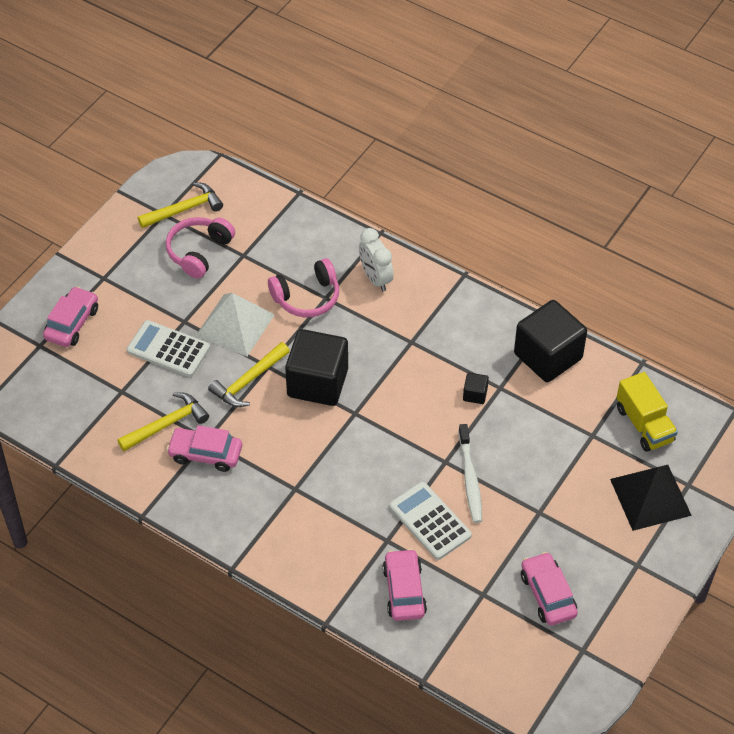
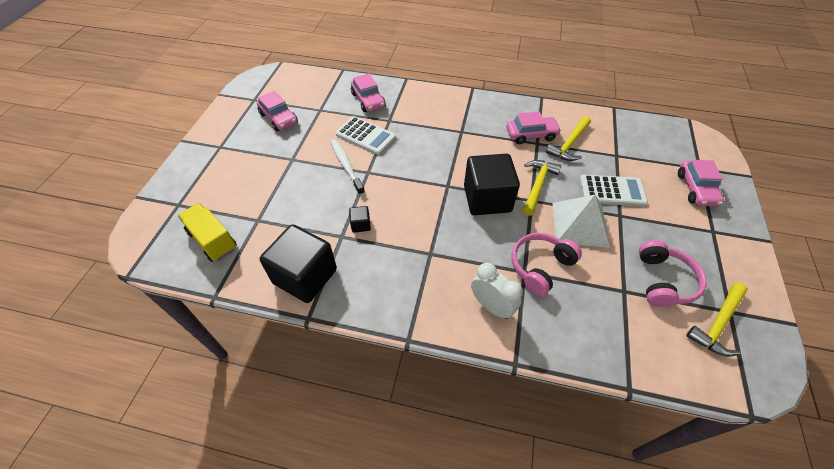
camera: 160 degrees right, 0 degrees up
black pyramid [610,465,692,531] -> none

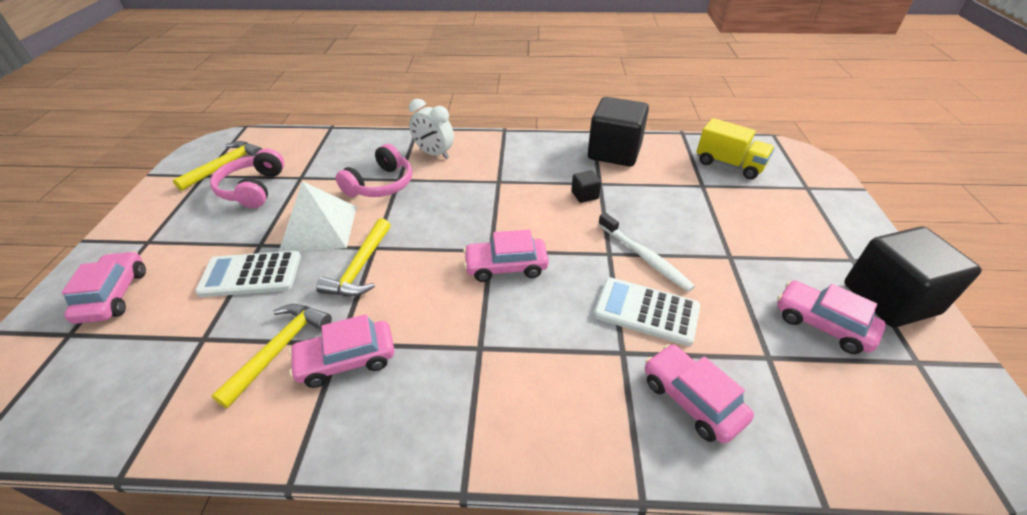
camera: 170 degrees right, 10 degrees down
black cube [464,154,520,215] -> black cube moved to [844,227,982,327]
none -> pink car [463,230,549,282]

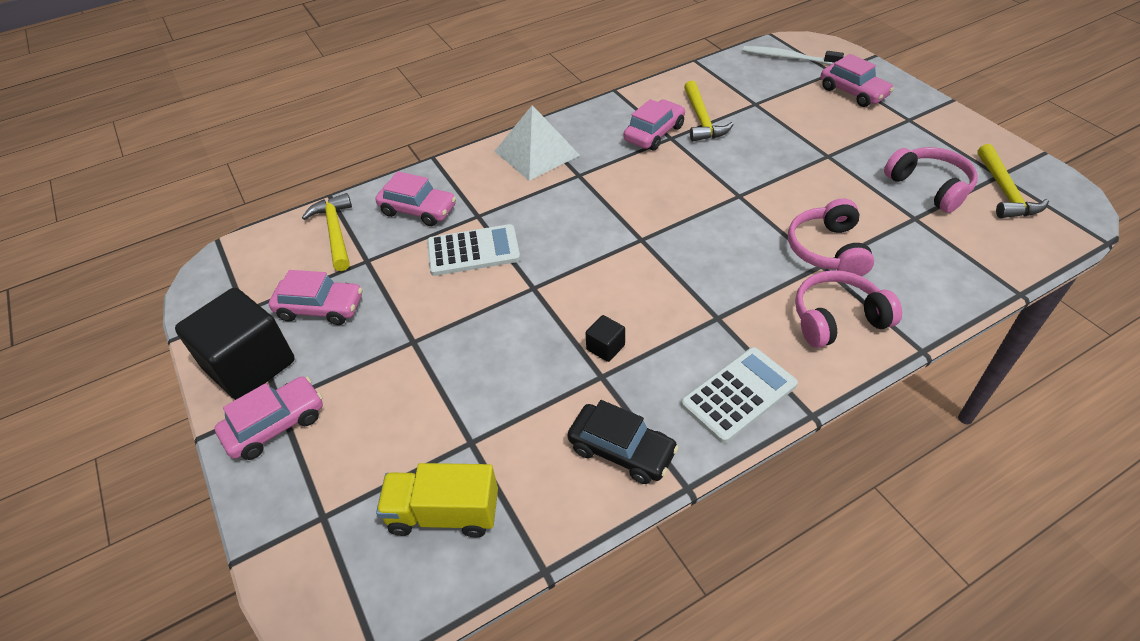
camera: 150 degrees right, 5 degrees up
white calculator [195,251,301,297] -> white calculator moved to [681,347,798,443]
white pyramid [279,181,357,252] -> white pyramid moved to [494,105,580,181]
yellow hammer [316,218,391,296] -> yellow hammer moved to [302,193,352,271]
white clock [409,99,454,159] -> pink headphones [795,270,902,348]
pink car [463,230,549,282] -> pink car moved to [215,376,323,460]
black cube [588,97,649,167] -> black car [567,400,679,484]
white toothbrush [598,213,695,292] -> white toothbrush moved to [743,46,844,65]

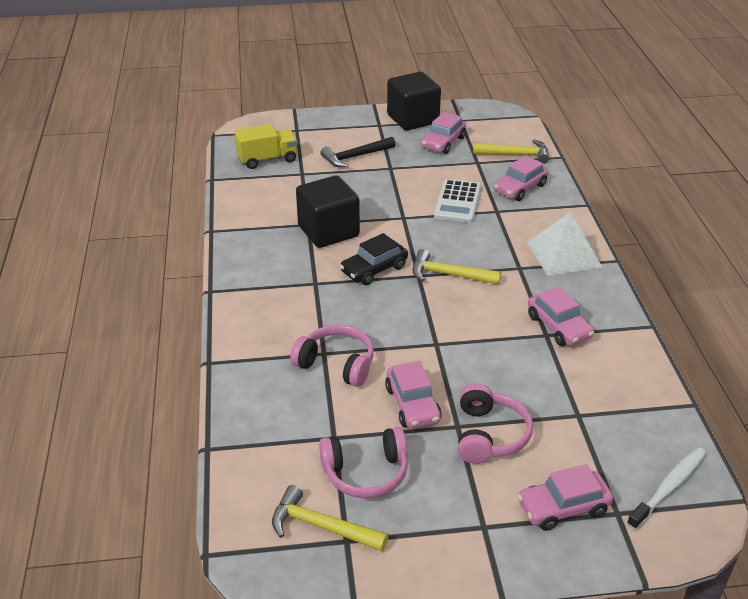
camera: 110 degrees right, 10 degrees down
pink car [215,376,323,460] -> pink car moved to [385,361,442,429]
yellow truck [376,463,498,538] -> yellow truck turned 45 degrees clockwise [234,124,298,169]
black car [567,400,679,484] -> black car moved to [340,233,408,285]
black cube [586,315,625,362] -> black cube [296,175,360,248], size x2.38
white calculator [681,347,798,443] -> none
yellow hammer [684,81,734,142] -> yellow hammer moved to [412,249,501,285]
pink headphones [795,270,902,348] -> pink headphones moved to [458,383,533,464]
none -> black hammer [320,137,396,168]

